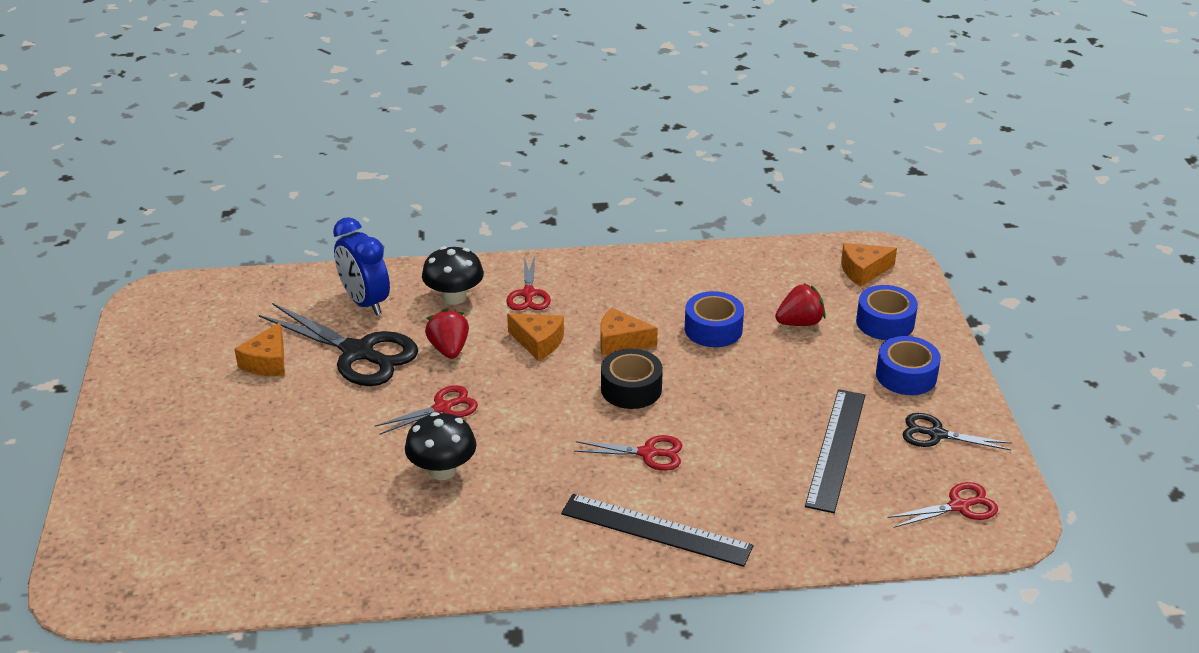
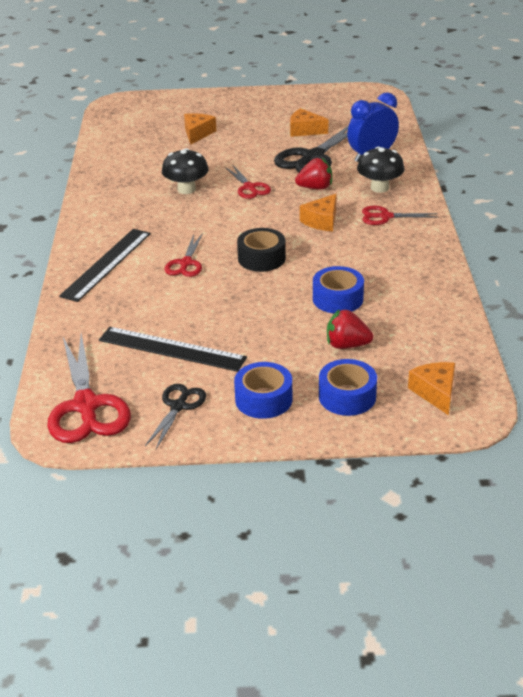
camera: 95 degrees right, 0 degrees up
orange cheese [600,307,658,356] -> orange cheese moved to [184,113,216,145]
red strawberry [775,283,826,326] -> red strawberry turned 120 degrees clockwise [327,309,373,349]
red scissors [888,482,998,528] -> red scissors [47,333,131,443], size x1.82

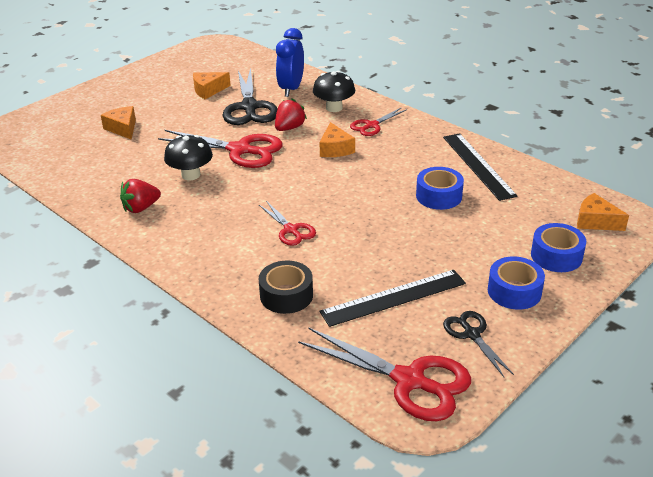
camera: 45 degrees left, 0 degrees up
black ruler [59,229,151,302] -> black ruler moved to [443,133,518,201]
red scissors [225,165,271,199] -> red scissors [158,130,282,168], size x1.82
black tape [237,228,286,272] -> black tape moved to [259,261,313,314]
red strawberry [327,309,373,349] -> red strawberry moved to [120,179,161,213]

